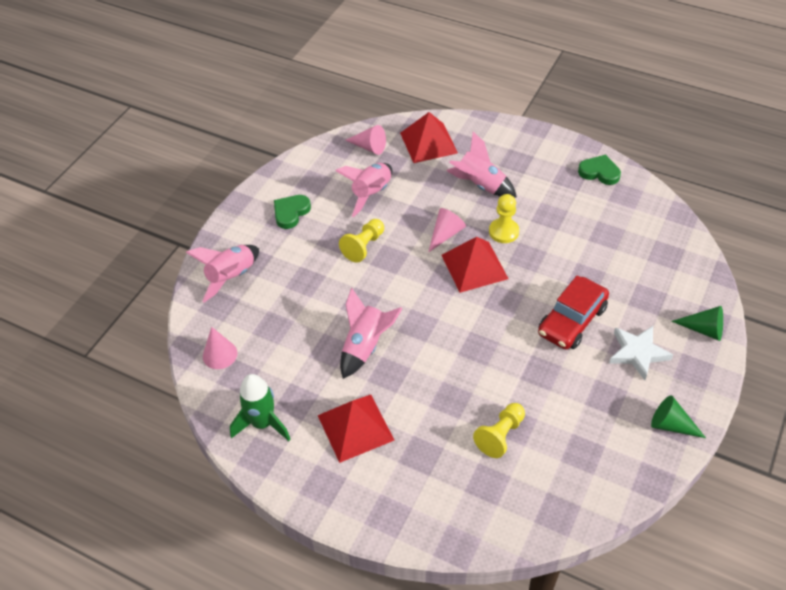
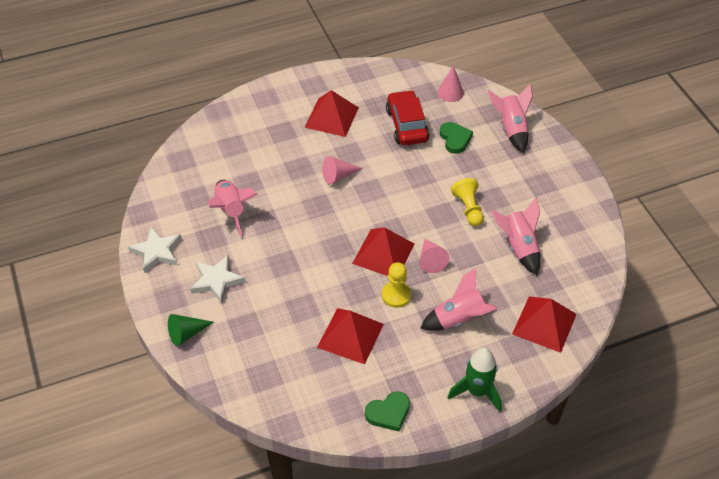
camera: 130 degrees right, 0 degrees up
green rocket [230,374,290,441] -> green rocket moved to [447,348,502,412]
green heart [274,195,311,229] -> green heart moved to [440,122,473,154]
pink rocket [340,288,402,379] -> pink rocket moved to [208,180,258,236]
pink cone [345,125,386,155] -> pink cone moved to [322,156,363,185]
yellow pawn [473,403,525,458] -> none
red car [538,275,609,350] -> red car moved to [386,90,430,145]
green cone [651,395,706,438] -> white star [128,226,182,273]
none -> red pyramid [317,308,384,364]

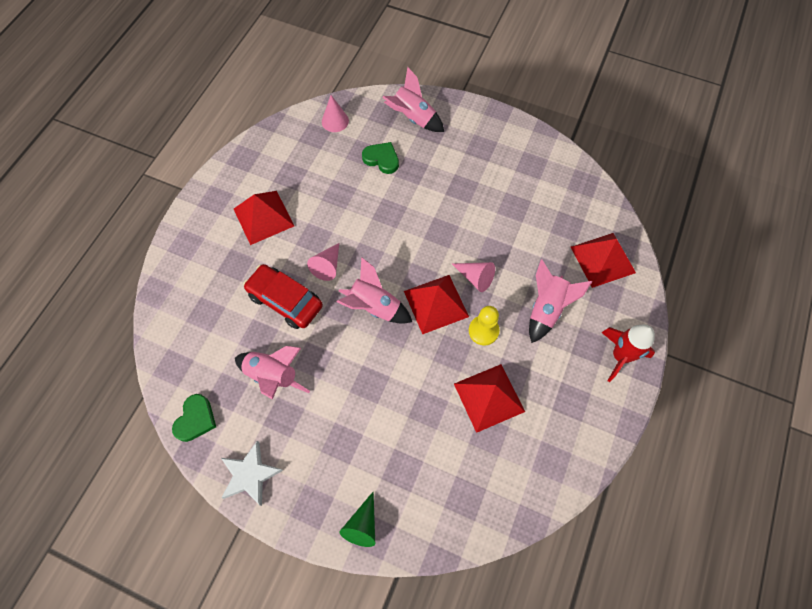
camera: 45 degrees left, 15 degrees up
white star [190,255,245,303] -> none
green heart [365,391,410,431] -> green heart moved to [172,394,216,442]
red car [386,90,430,145] -> red car moved to [243,264,323,329]
green rocket [447,348,502,412] -> red rocket [601,325,655,382]
yellow pawn [451,178,484,226] -> none
pink rocket [491,197,540,275] -> pink rocket moved to [337,257,412,324]

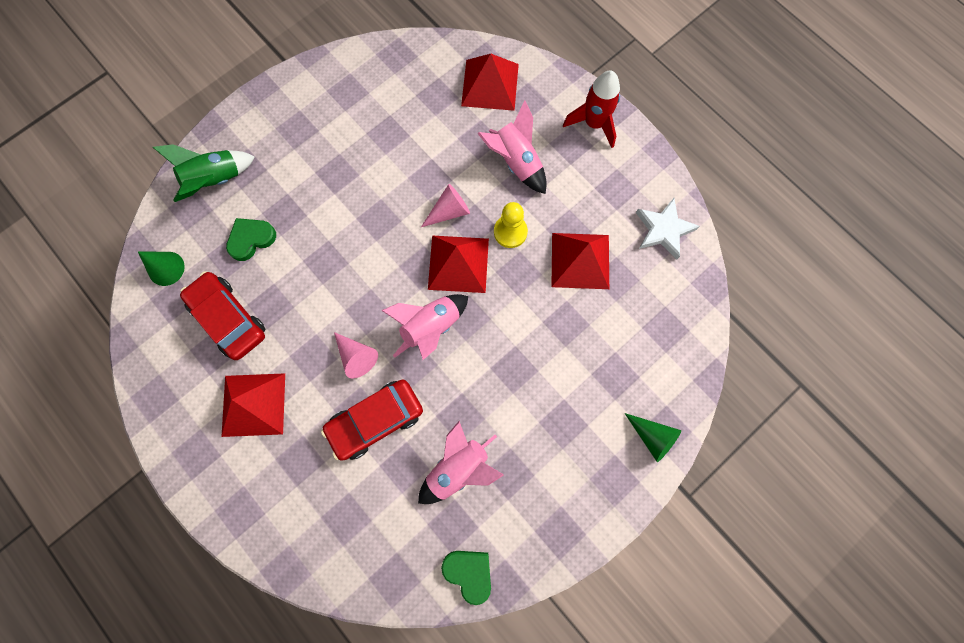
camera: 65 degrees left, 10 degrees up
white star [221,441,283,506] -> white star moved to [636,198,700,260]
pink cone [322,95,349,132] -> green cone [138,251,185,286]
pink rocket [382,67,444,132] -> green rocket [152,144,255,202]
none -> red car [180,271,265,360]

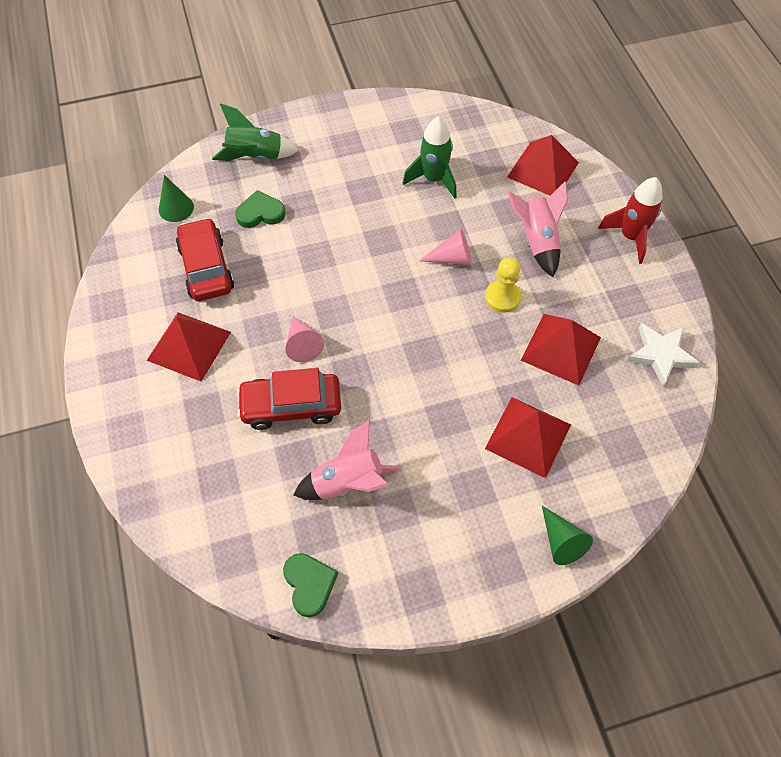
camera: 25 degrees right, 15 degrees down
pink rocket [381,294,468,360] -> none
red pyramid [428,236,489,293] -> red pyramid moved to [485,397,571,478]
none -> green rocket [403,117,457,199]

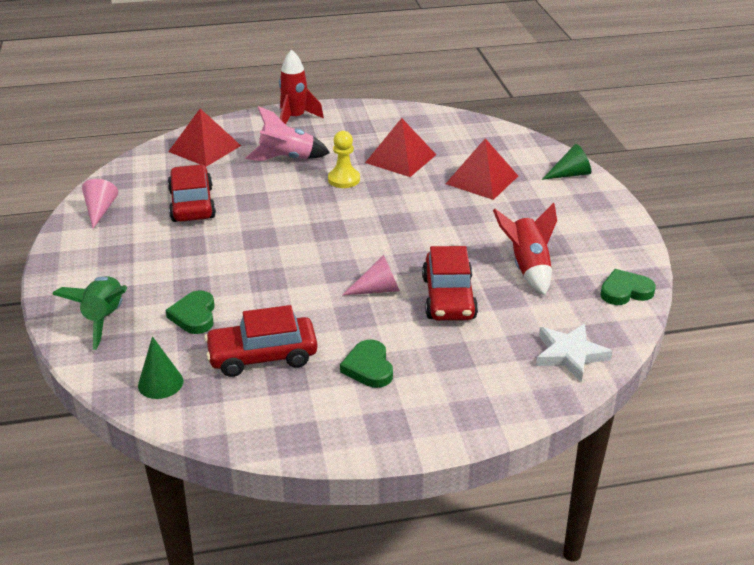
camera: 85 degrees left, 25 degrees down
red pyramid [147,312,231,381] -> green heart [340,340,393,388]
pink rocket [294,420,400,500] -> red rocket [493,203,557,295]
green rocket [403,117,457,199] -> red car [168,165,216,222]
pink cone [419,229,472,265] -> pink cone moved to [82,179,118,229]
white star [627,323,700,386] -> white star moved to [536,324,613,382]

